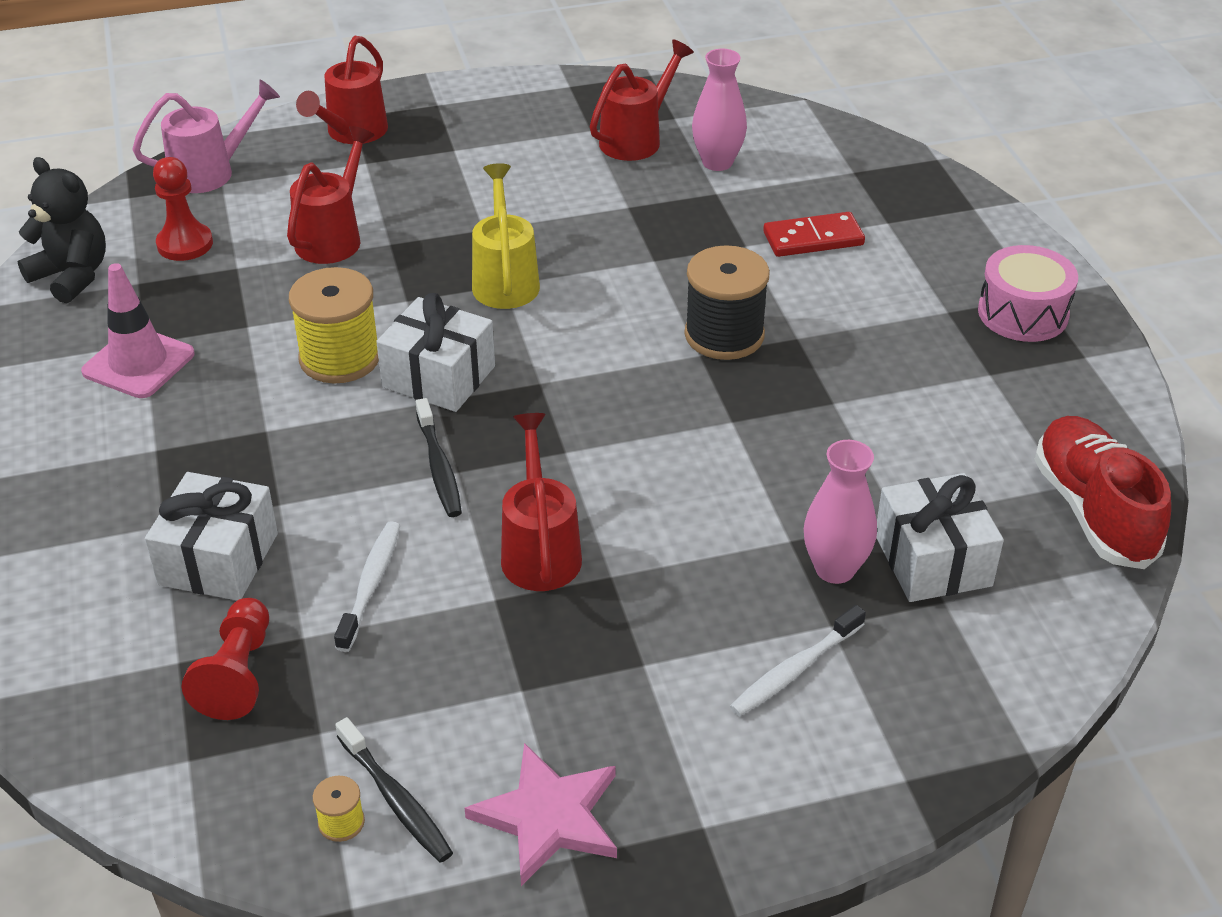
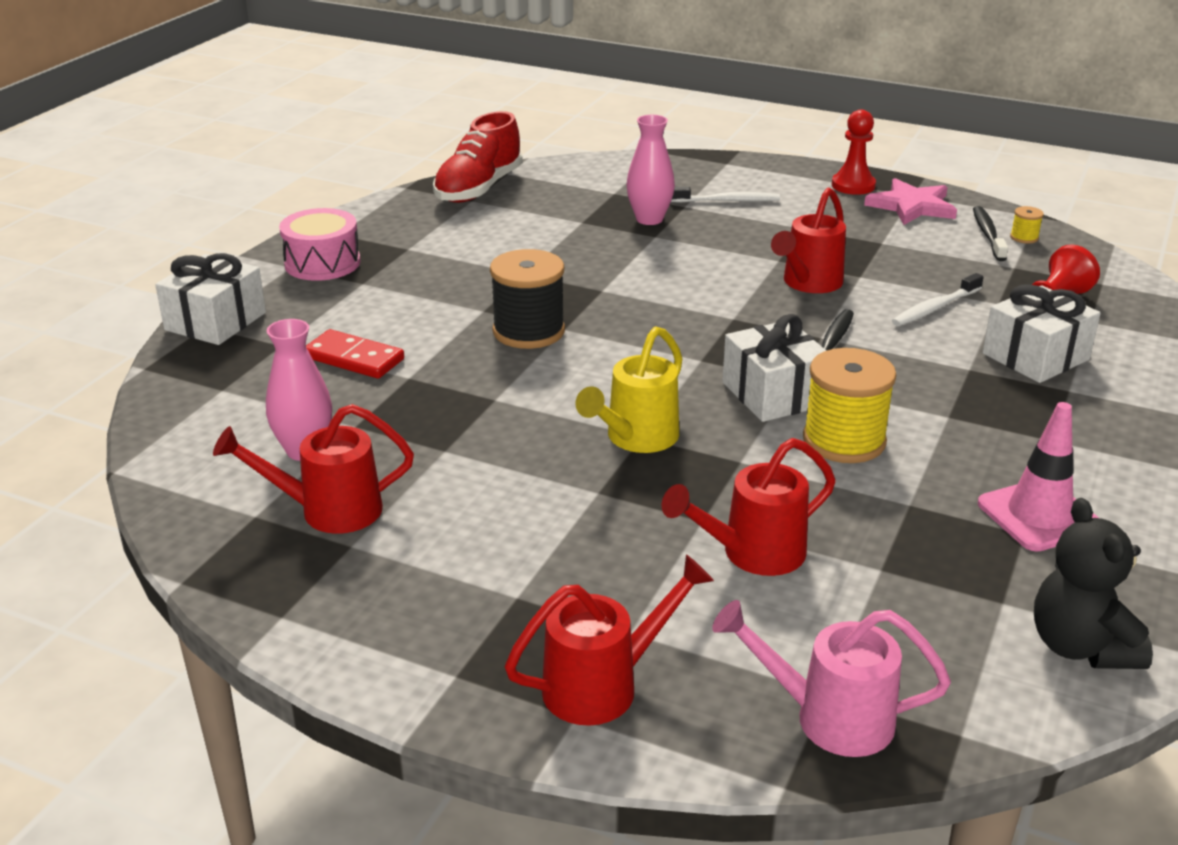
camera: 140 degrees left, 10 degrees down
red pawn [153,157,213,261] -> red pawn moved to [832,110,876,195]
white gift [877,473,1004,602] -> white gift moved to [155,253,266,345]

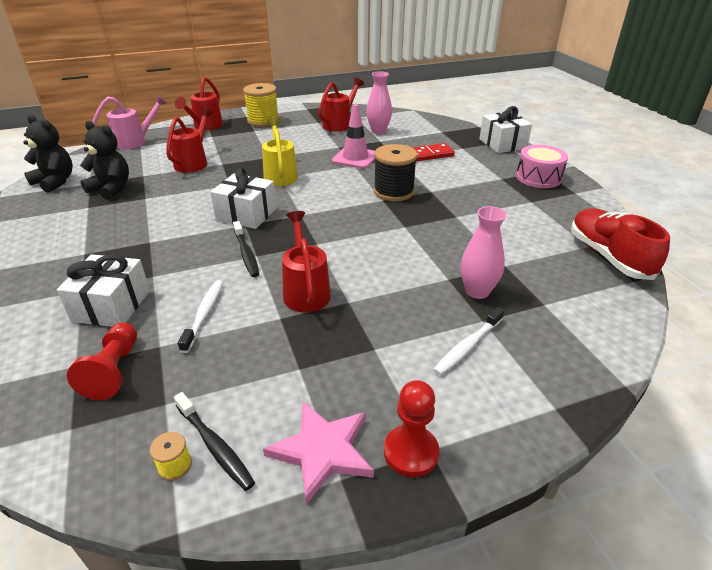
camera: 135 degrees right, 5 degrees up
yellow spool [803,348,896,463] -> yellow spool moved to [243,83,279,127]
pink traffic cone [978,402,1099,552] -> pink traffic cone moved to [332,104,375,169]
none -> black teddy bear [80,121,129,200]

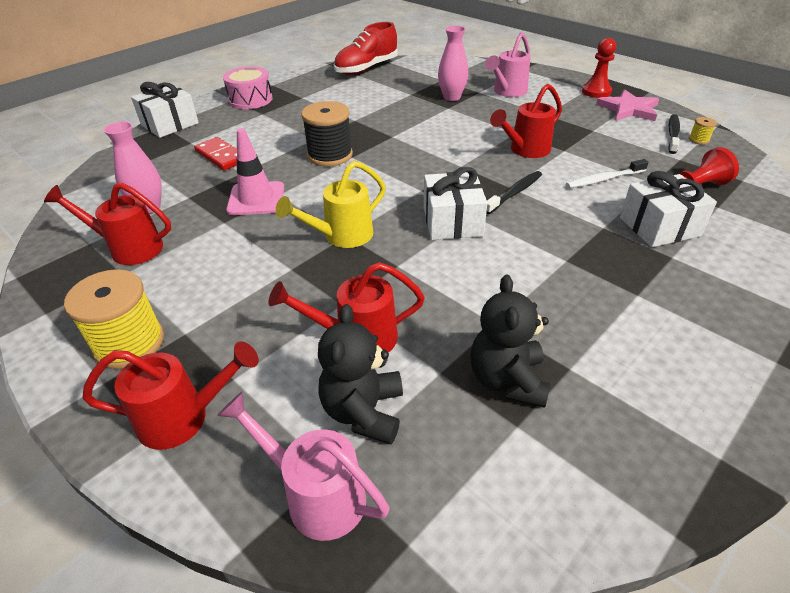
camera: 115 degrees left, 5 degrees up
black teddy bear [23,115,73,193] -> black teddy bear moved to [318,304,403,444]
white toothbrush [433,307,504,376] -> pink watering can [485,32,530,97]

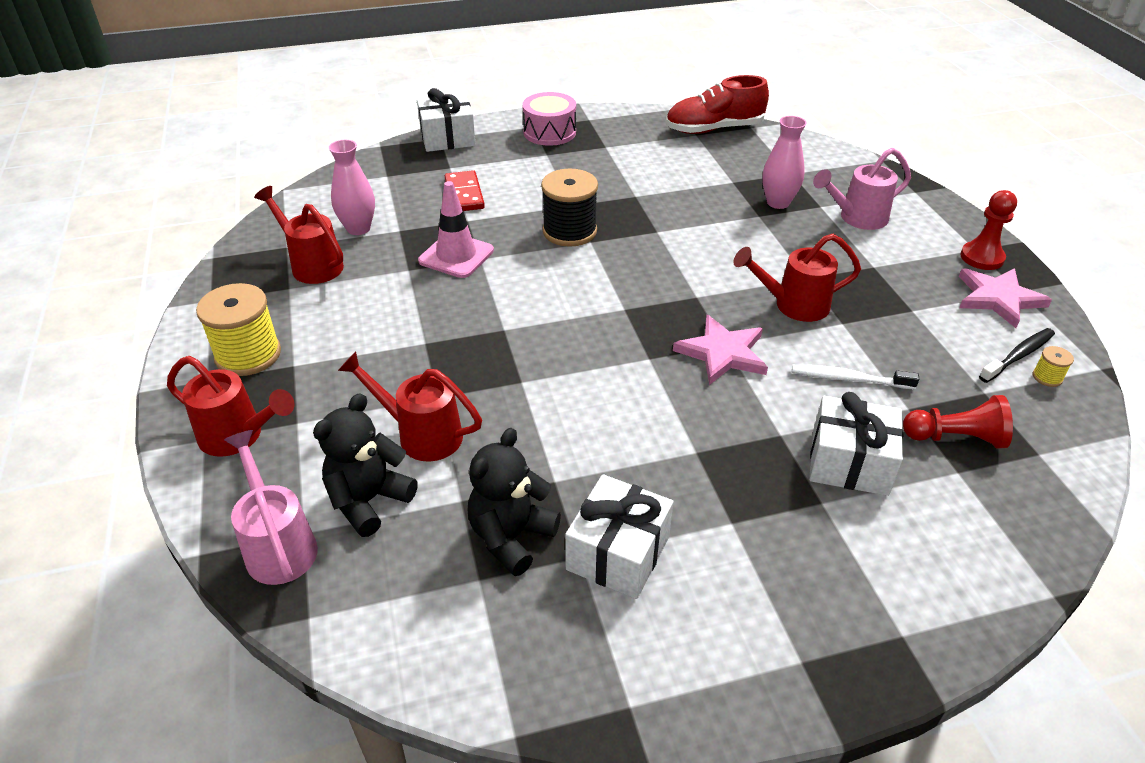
camera: 30 degrees right, 0 degrees up
yellow watering can [275,161,386,248] -> none
white gift [424,167,487,240] -> white gift moved to [565,474,674,599]
black toothbrush [486,171,542,214] -> pink star [673,315,768,385]

